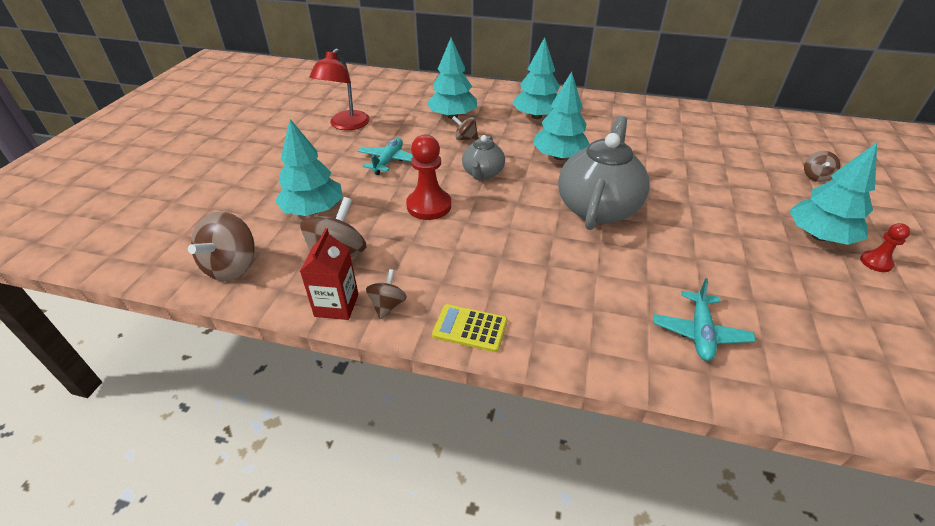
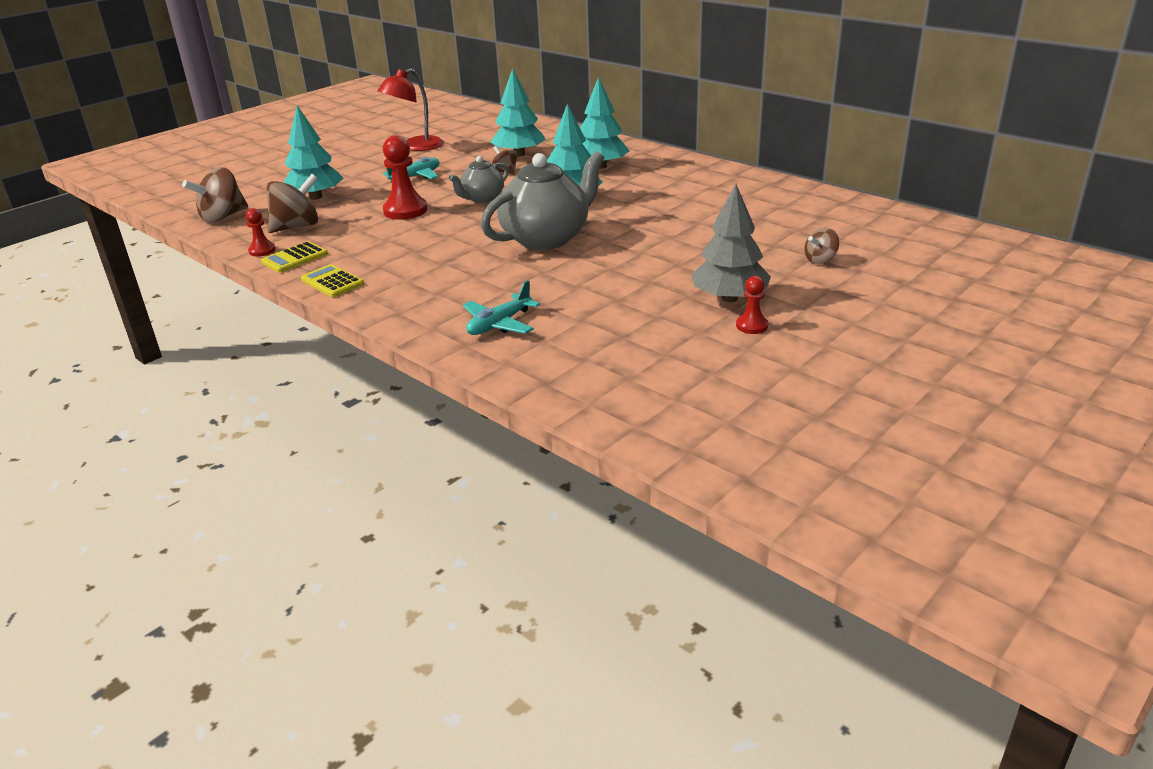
camera: 30 degrees right, 10 degrees down
red carton [300,228,358,320] -> red pawn [246,208,276,257]
brown spinning top [366,269,407,319] -> yellow calculator [261,241,328,273]
turquoise tree [789,143,877,245] -> grey tree [691,184,771,302]

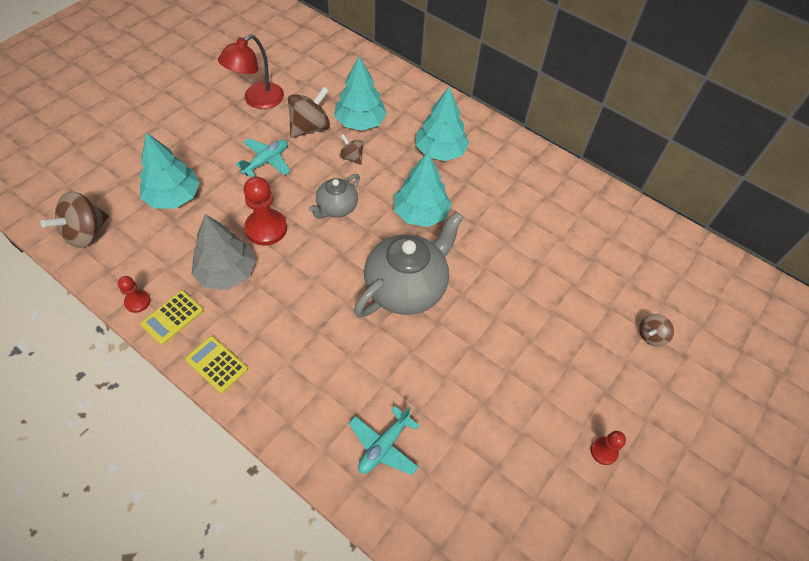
camera: 10 degrees left, 25 degrees up
brown spinning top [266,174,318,233] -> brown spinning top moved to [288,87,330,138]
grey tree [691,184,771,302] -> grey tree moved to [191,214,256,290]

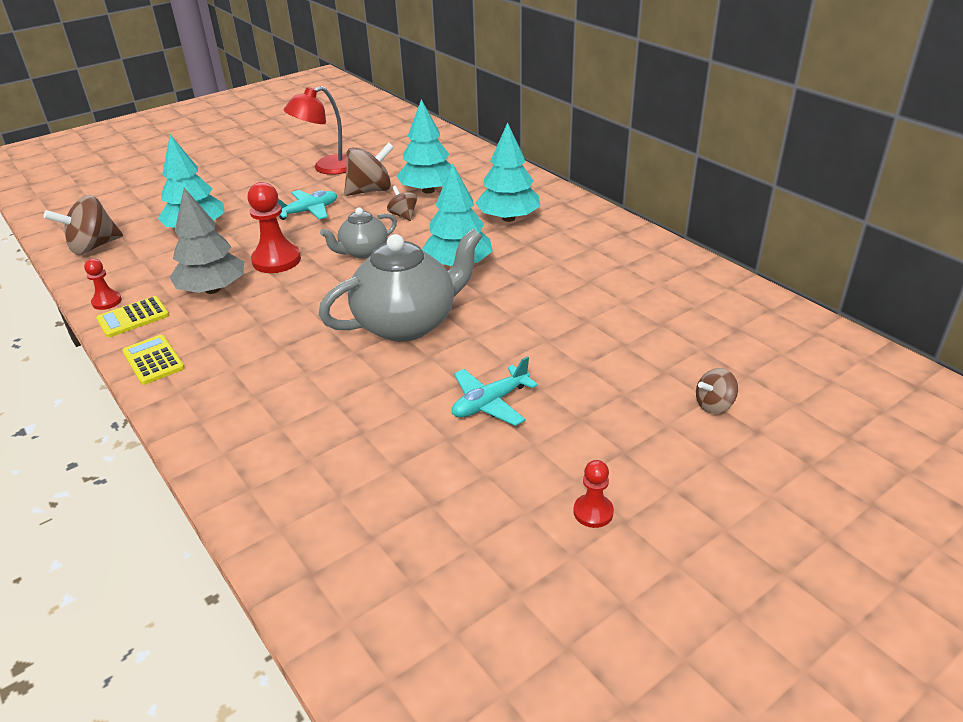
camera: 20 degrees right, 20 degrees down
turquoise plane [349,406,420,475] -> turquoise plane moved to [452,356,538,426]

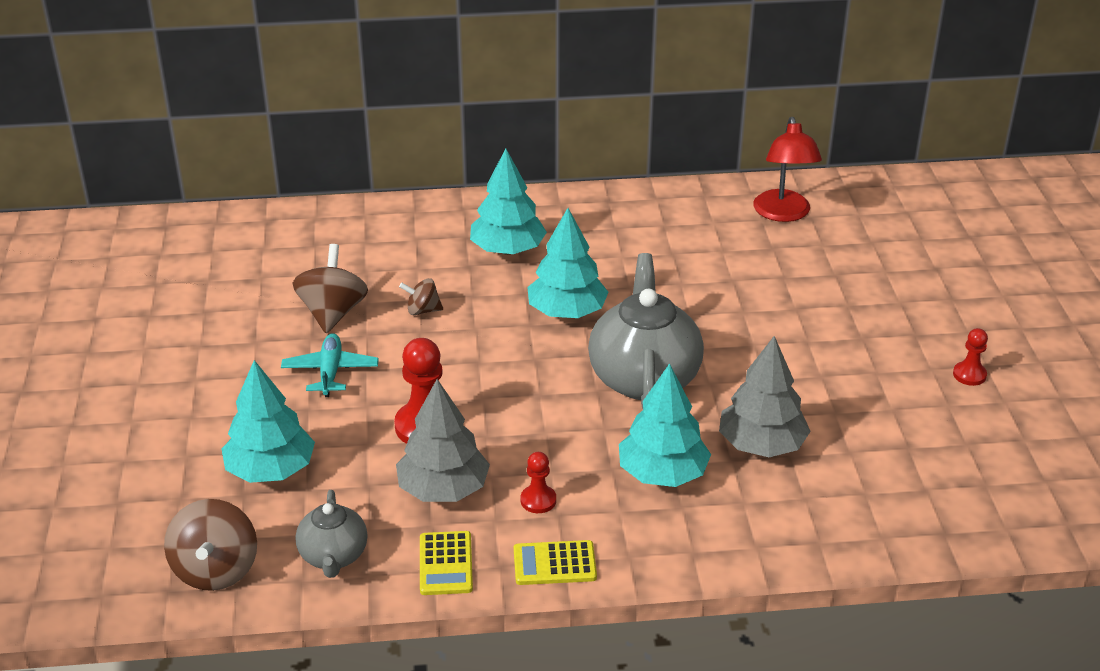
camera: 60 degrees left, 0 degrees up
red pawn [84,259,122,310] -> red pawn moved to [521,452,556,513]
red lamp [284,86,347,175] -> red lamp moved to [754,117,822,222]
grey teapot [320,207,397,259] -> grey teapot moved to [295,490,368,578]
turquoise tree [396,99,452,194] -> turquoise tree moved to [619,363,711,487]
turquoise plane [452,356,538,426] -> none
brown spinning top [696,368,738,414] -> none
none -> grey tree [719,336,811,457]

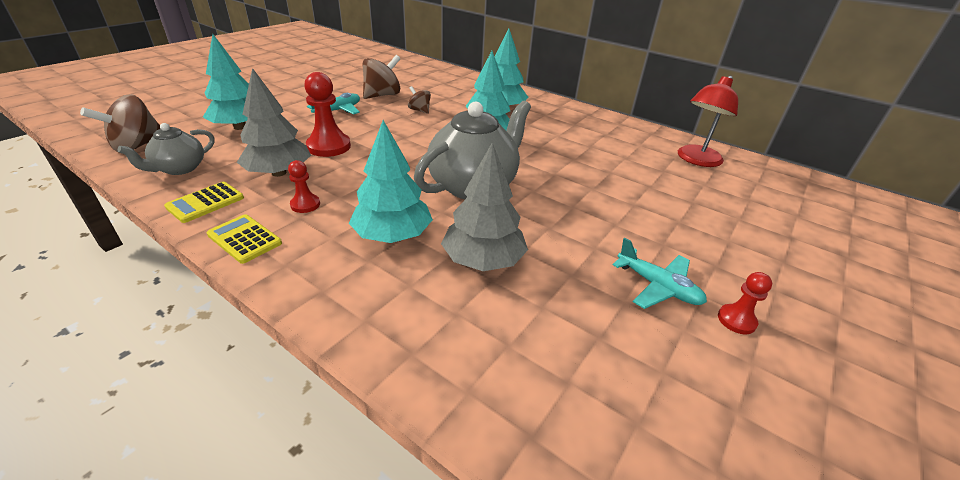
camera: 40 degrees right, 0 degrees up
none -> turquoise plane [613,238,707,309]

